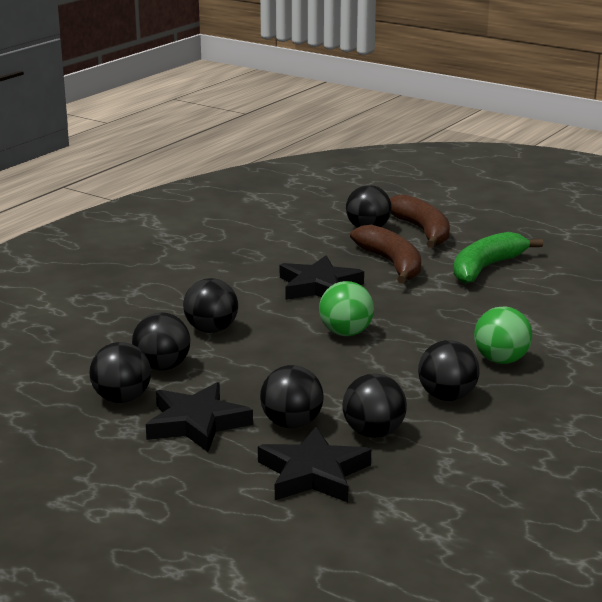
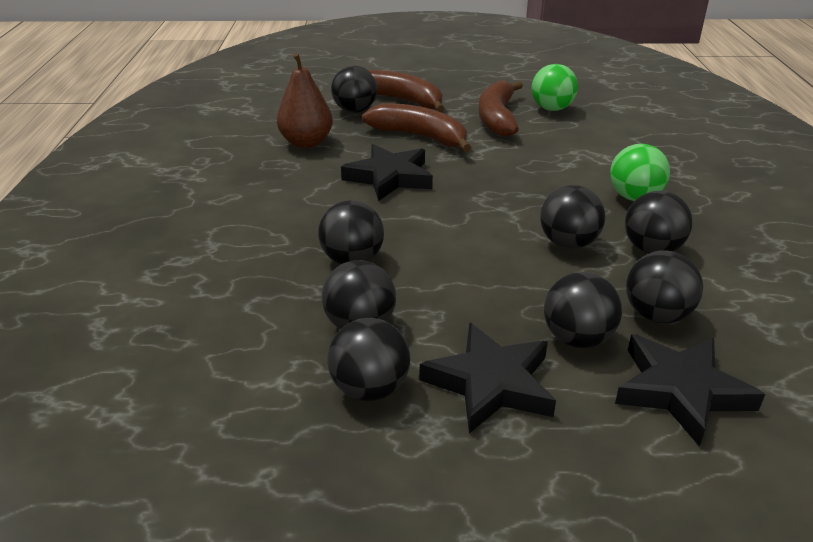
camera: 35 degrees left, 10 degrees up
green ball [319,281,374,336] -> green ball moved to [531,64,578,111]
green banana [453,232,543,284] -> brown banana [479,80,523,137]
none -> brown pear [277,53,333,148]
none -> black ball [540,185,605,249]

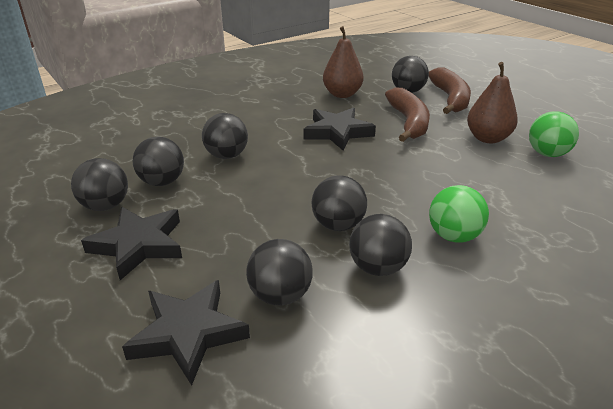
camera: 55 degrees right, 0 degrees up
brown banana [479,80,523,137] -> brown pear [467,62,518,143]
black ball [544,272,622,348] -> none

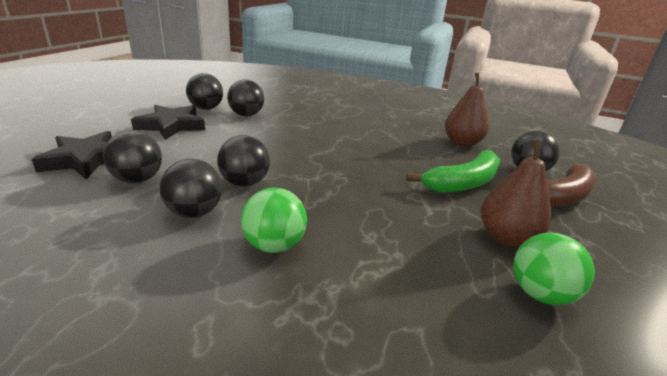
camera: 55 degrees right, 5 degrees down
black ball [202,113,248,159] -> none
black star [304,108,376,150] -> none
brown banana [385,88,430,142] -> green banana [406,150,500,193]

